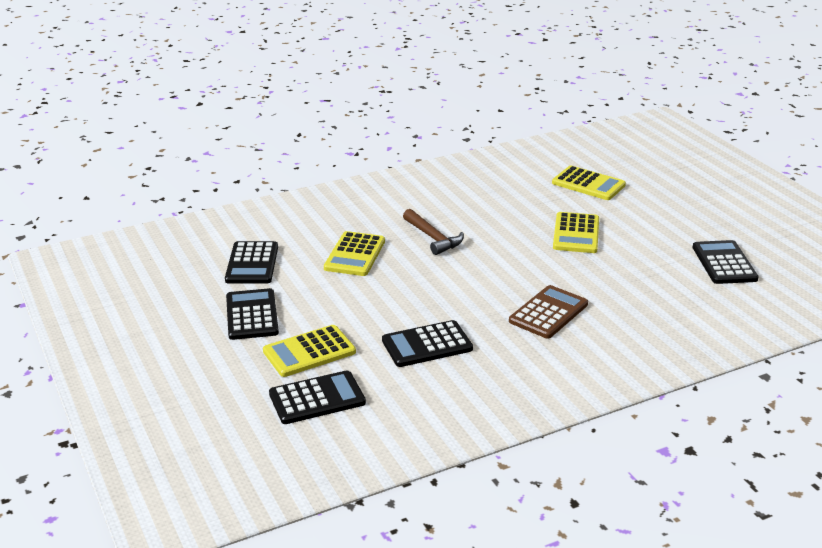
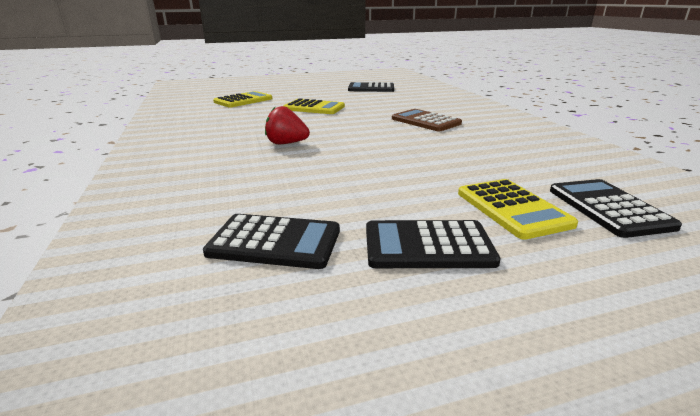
camera: 80 degrees left, 5 degrees down
yellow calculator [324,231,385,276] -> none
black calculator [382,320,473,367] -> none
brown hammer [403,209,464,255] -> red strawberry [265,106,310,144]

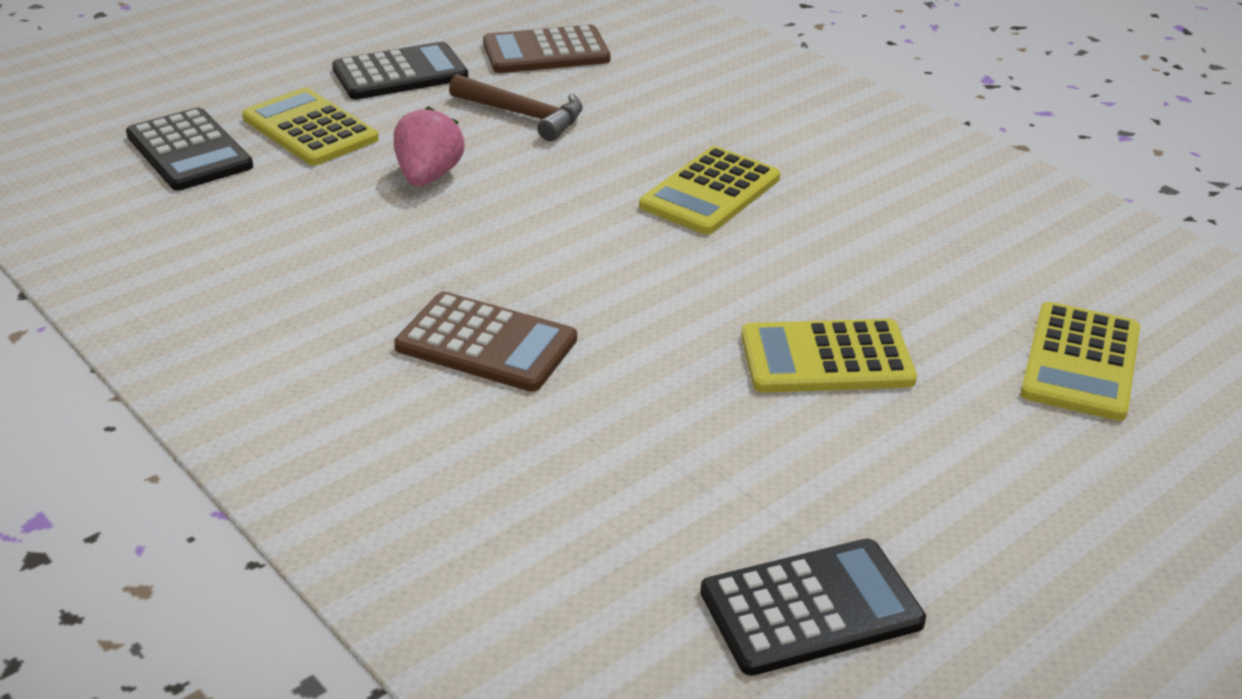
camera: 155 degrees right, 10 degrees up
black calculator [203,214,340,269] -> brown calculator [483,25,611,73]
red strawberry [265,106,310,144] -> yellow calculator [639,146,780,234]
none -> pink strawberry [394,106,465,186]
none -> brown hammer [449,74,583,141]

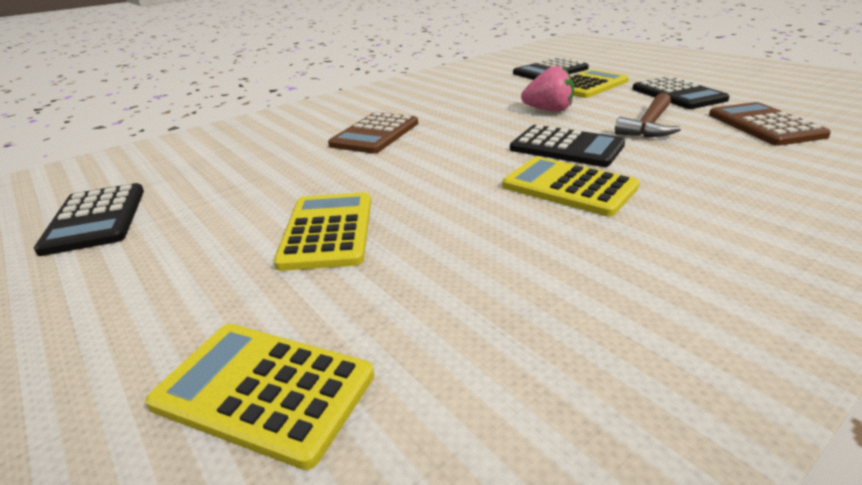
camera: 95 degrees right, 5 degrees down
none -> black calculator [510,125,625,167]

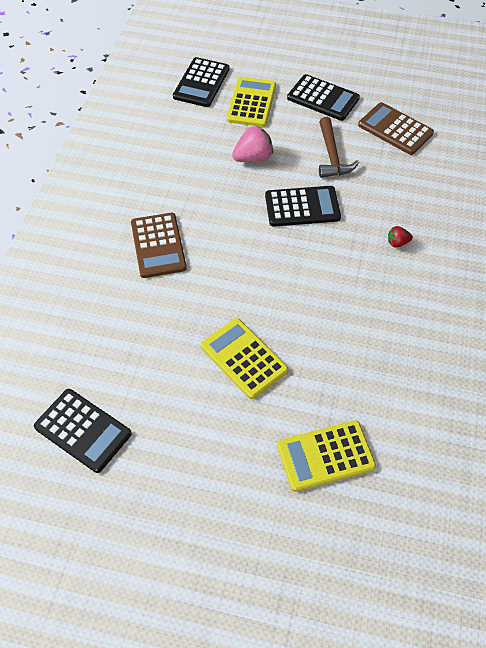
camera: 40 degrees left, 25 degrees up
yellow calculator [502,157,640,217] -> none
none -> red strawberry [388,226,413,248]

